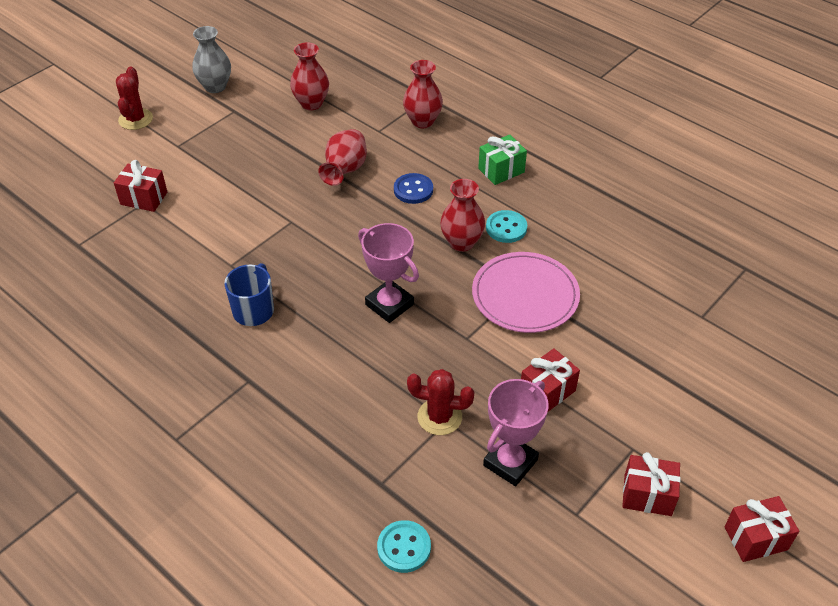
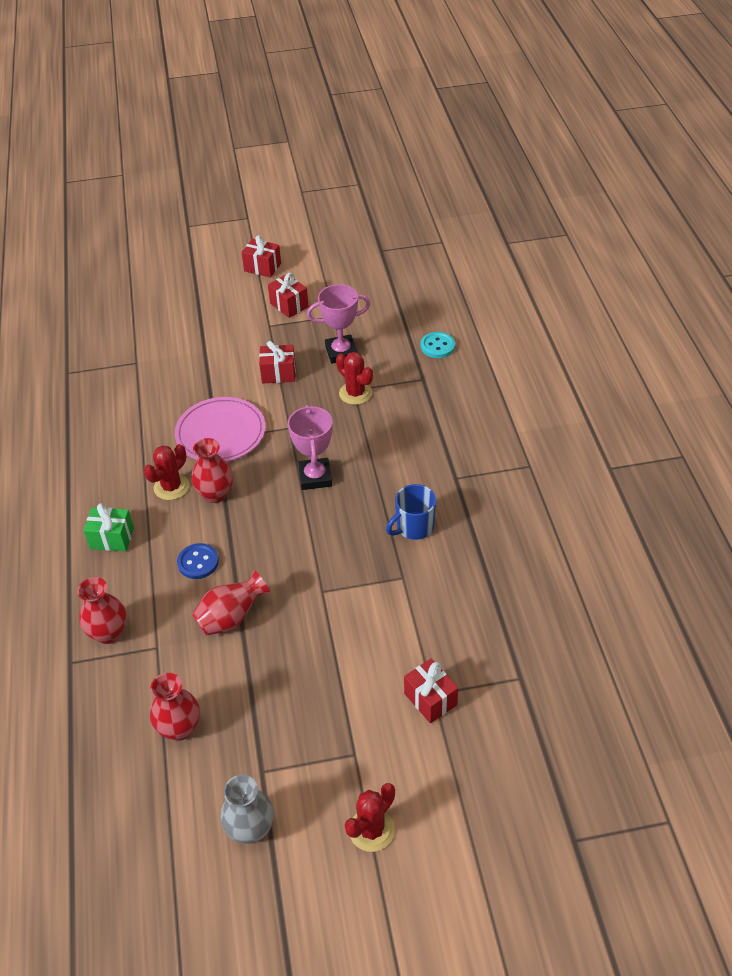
camera: 140 degrees left, 0 degrees up
turquoise button [486,210,527,243] -> red cactus [144,444,189,500]

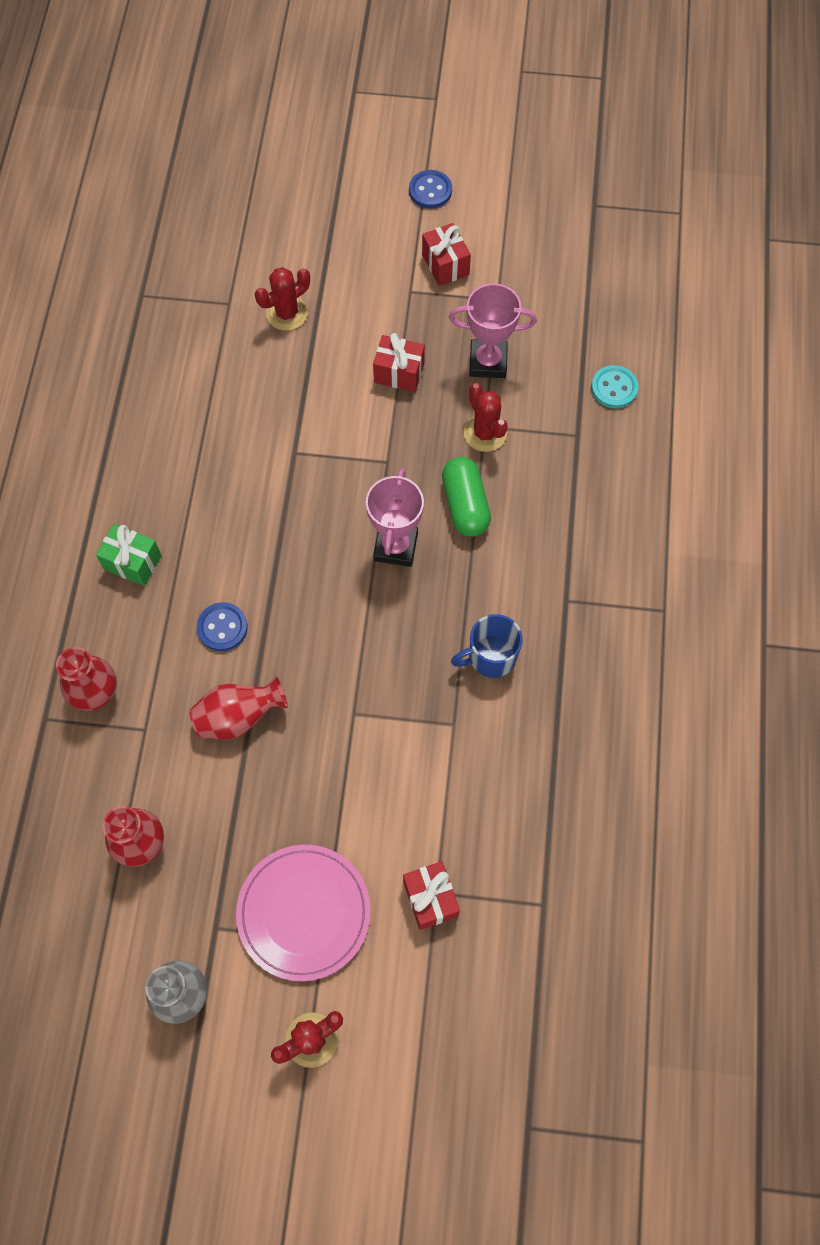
camera: 15 degrees right, 20 degrees up
red cactus [144,444,189,500] -> red cactus moved to [255,267,310,331]
pink plate [175,397,266,462] -> pink plate moved to [236,845,371,981]
red vase [191,438,233,503] -> none
red gift [241,235,281,278] -> blue button [409,170,452,209]
none -> green capsule [442,457,491,537]

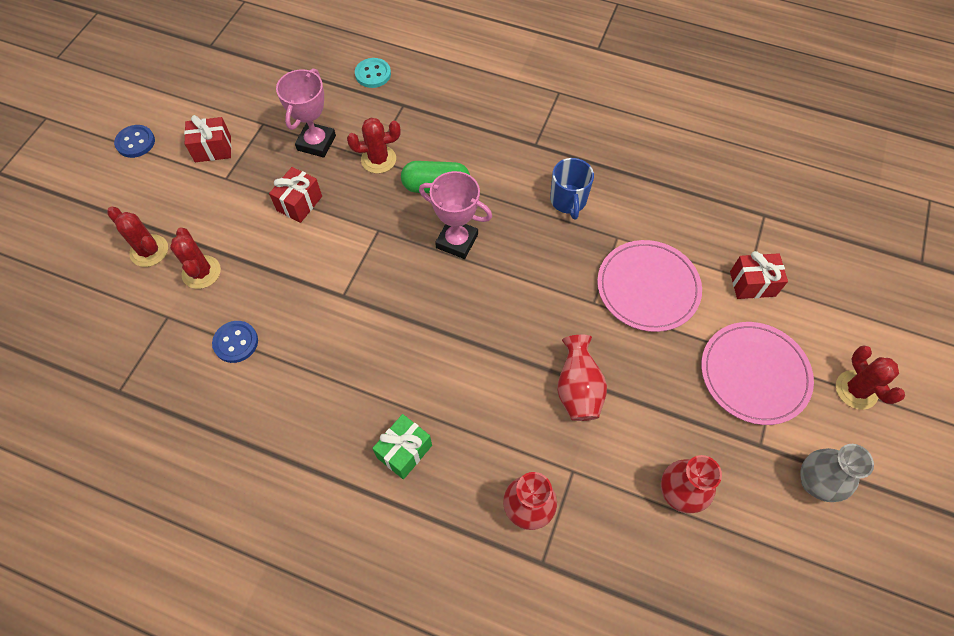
camera: 75 degrees left, 5 degrees down
blue button [197,602,248,651] -> blue button moved to [212,321,258,363]
none -> red cactus [107,206,168,267]
none -> pink plate [597,240,702,332]

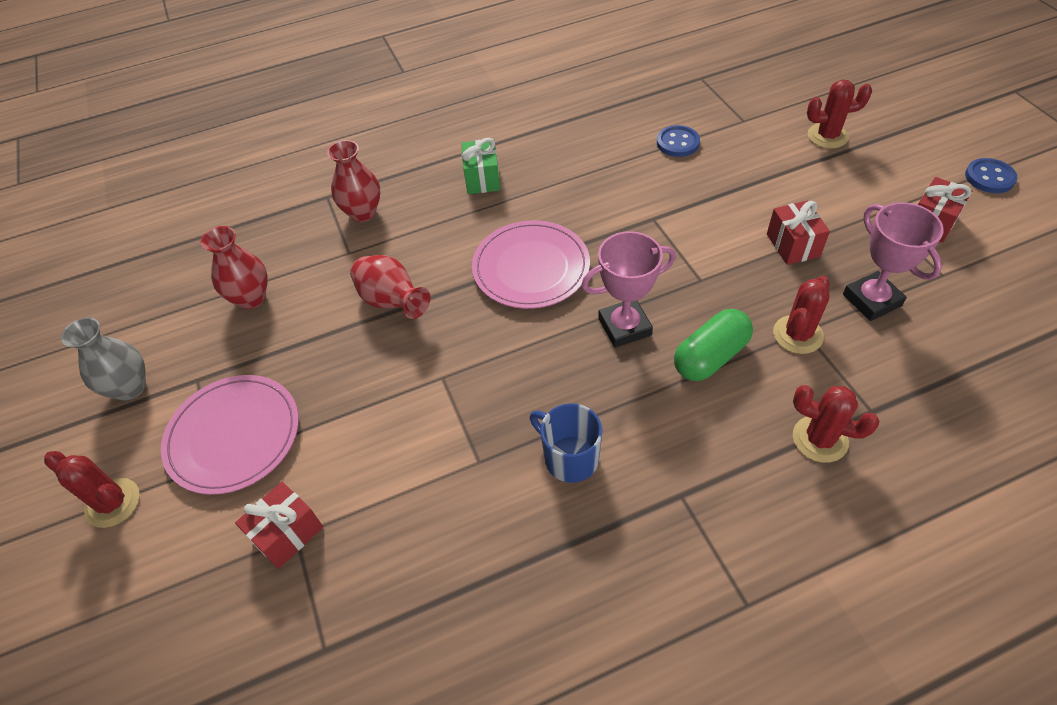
camera: 140 degrees right, 10 degrees down
red cactus [170,227,221,289] -> red cactus moved to [793,385,879,463]
turquoise button [355,58,391,88] -> none
pink plate [597,240,702,332] -> pink plate moved to [472,220,590,309]

